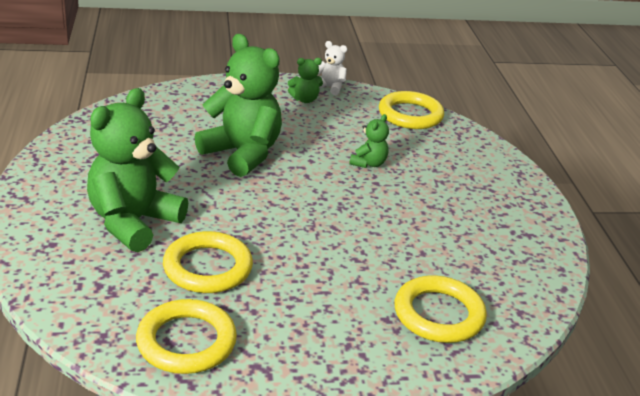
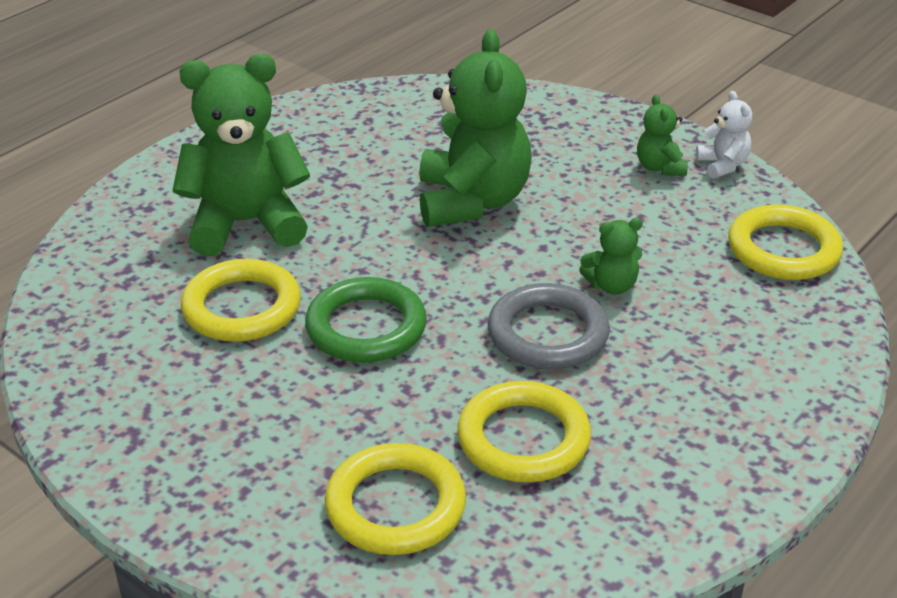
camera: 50 degrees right, 5 degrees up
yellow ring [136,299,237,374] -> yellow ring moved to [457,381,591,482]
green teddy bear [288,58,323,103] -> green teddy bear turned 45 degrees clockwise [637,94,688,176]
none -> green ring [305,277,427,363]
none -> grey ring [487,283,610,370]

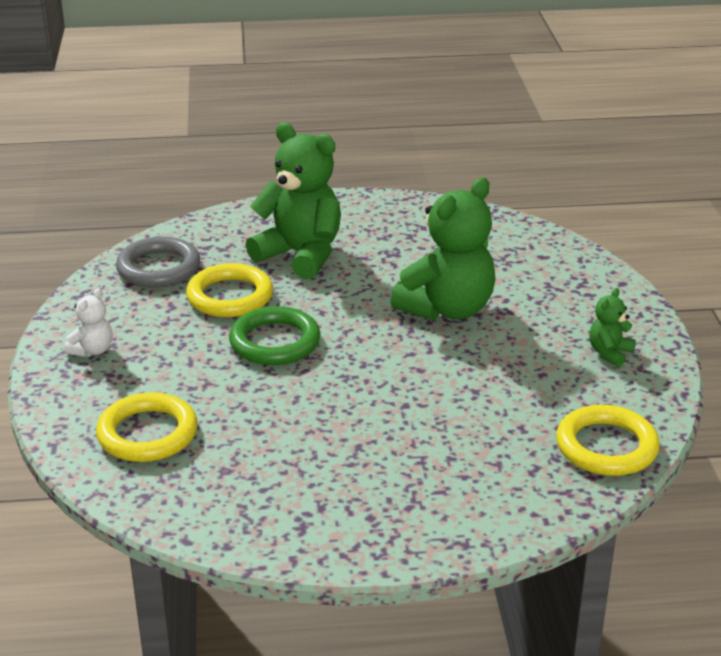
camera: 45 degrees right, 5 degrees down
yellow ring [457,381,591,482] -> none
grey ring [487,283,610,370] -> grey ring moved to [116,236,200,288]
green teddy bear [579,218,643,294] -> none
white teddy bear [696,91,752,178] -> white teddy bear moved to [64,288,112,357]

